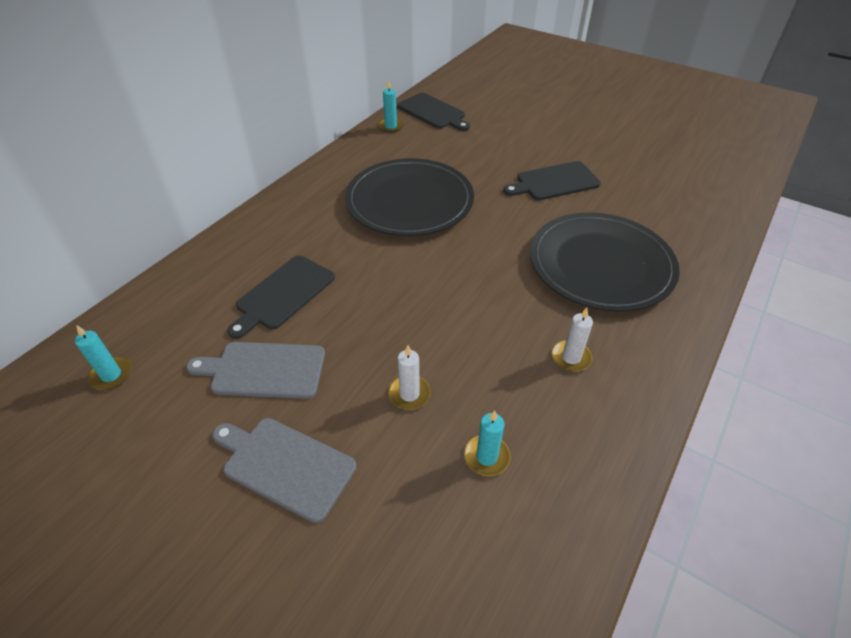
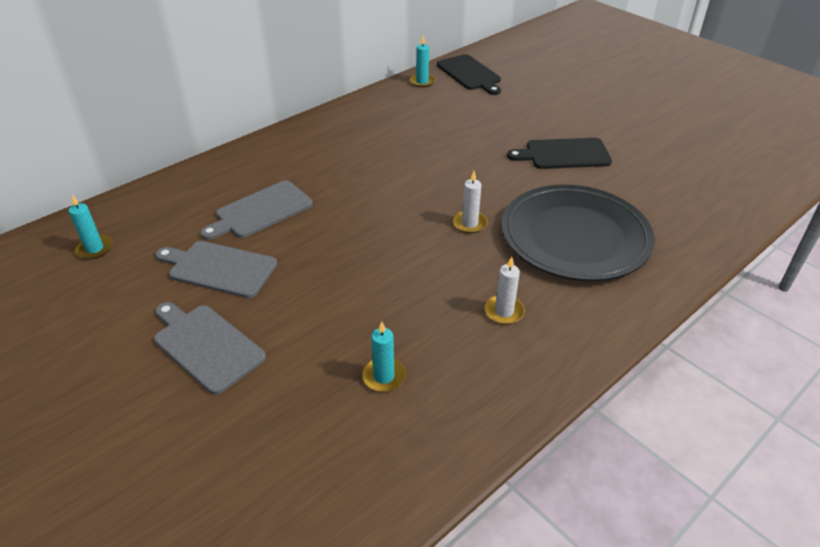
camera: 15 degrees right, 5 degrees down
black cutting board [227,255,335,339] -> grey cutting board [200,181,313,240]
black plate [345,158,474,236] -> none
white candle [388,345,431,410] -> white candle moved to [453,171,487,233]

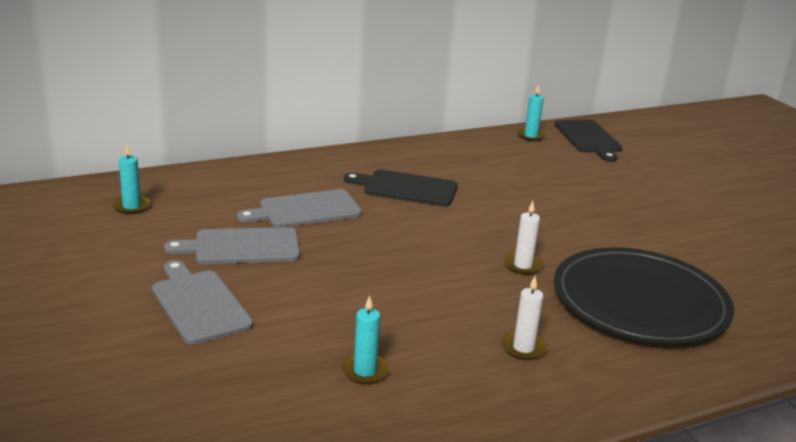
camera: 15 degrees right, 15 degrees down
grey cutting board [156,241,277,298] -> grey cutting board turned 45 degrees counterclockwise [164,227,300,264]
black cutting board [507,138,612,169] -> black cutting board moved to [344,169,458,207]

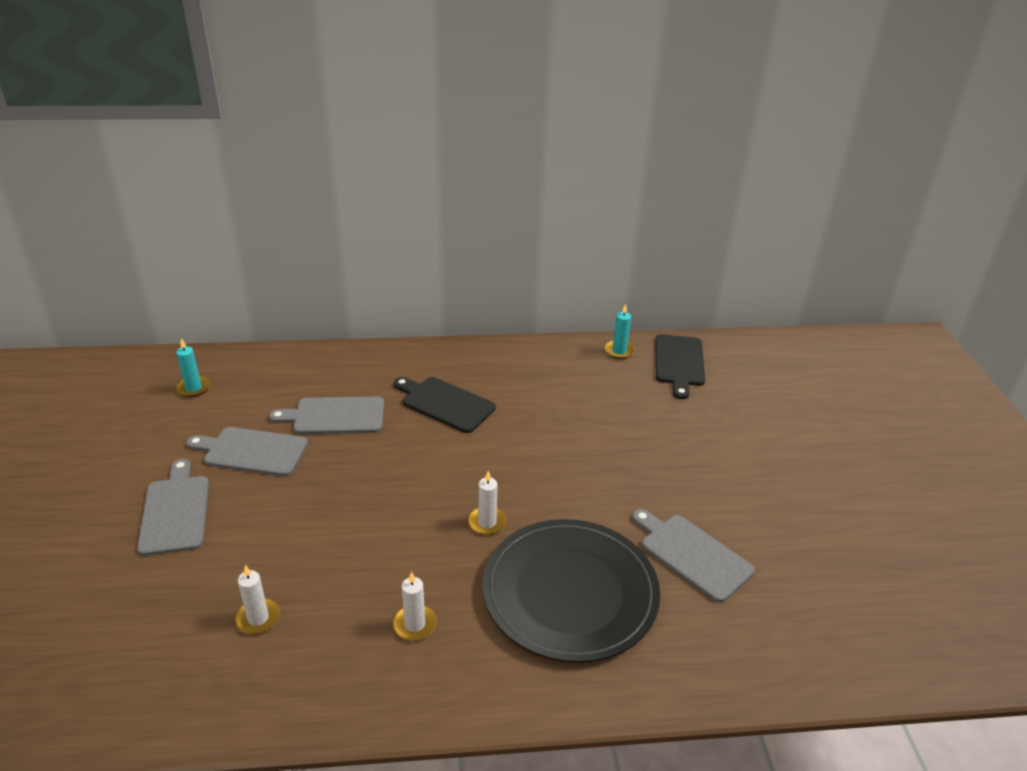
camera: 20 degrees right, 10 degrees up
turquoise candle [341,295,390,384] -> white candle [235,565,280,634]
none -> grey cutting board [632,509,755,603]

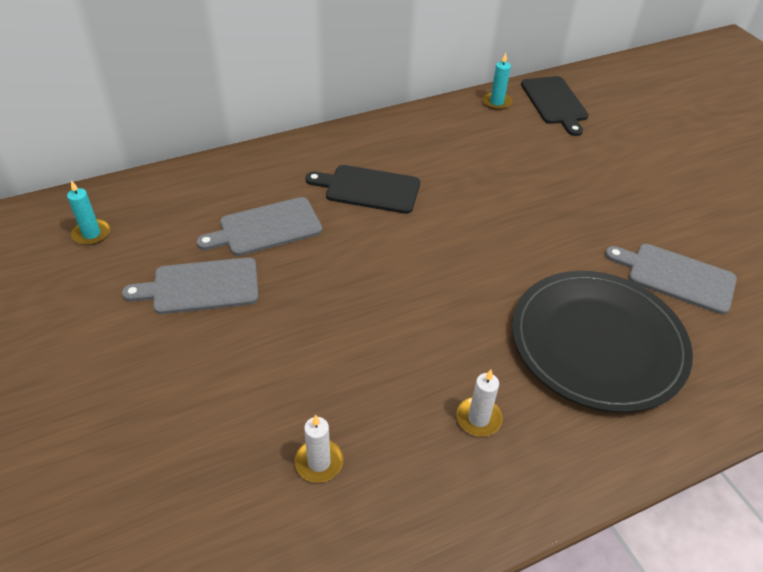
camera: 20 degrees left, 10 degrees up
grey cutting board [137,459,209,556] -> none
white candle [468,471,507,535] -> none

